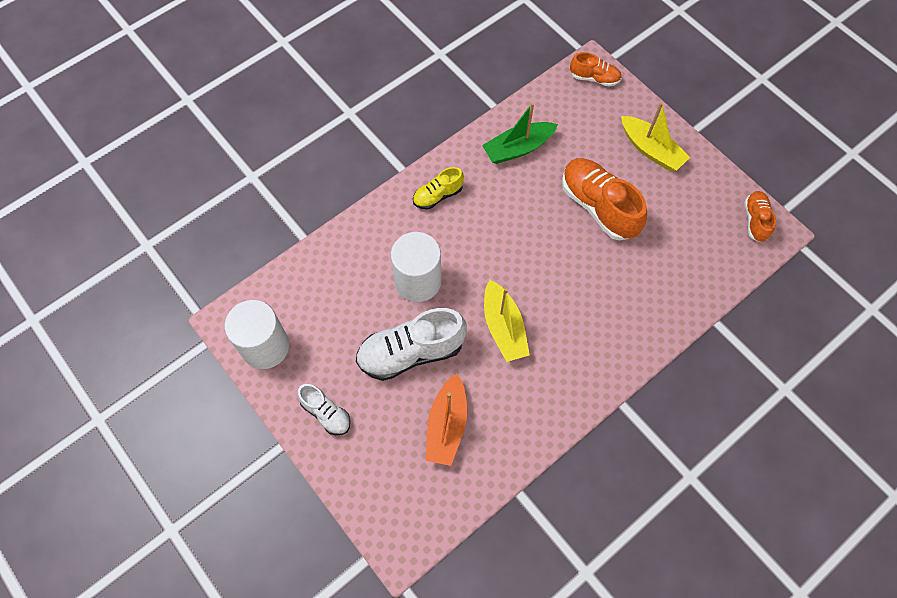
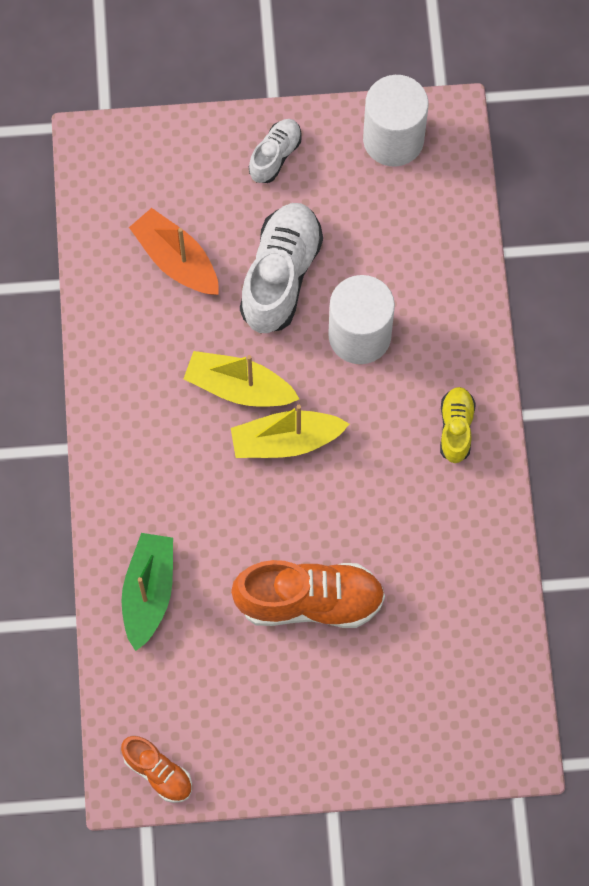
camera: 125 degrees right, 5 degrees up
white shoe [297,384,350,435] -> white shoe turned 135 degrees clockwise [249,119,302,183]
green boat [482,102,558,164] -> green boat moved to [122,533,173,651]
orange shoe [570,52,622,87] -> none
yellow boat [621,102,690,171] -> yellow boat moved to [231,405,349,458]

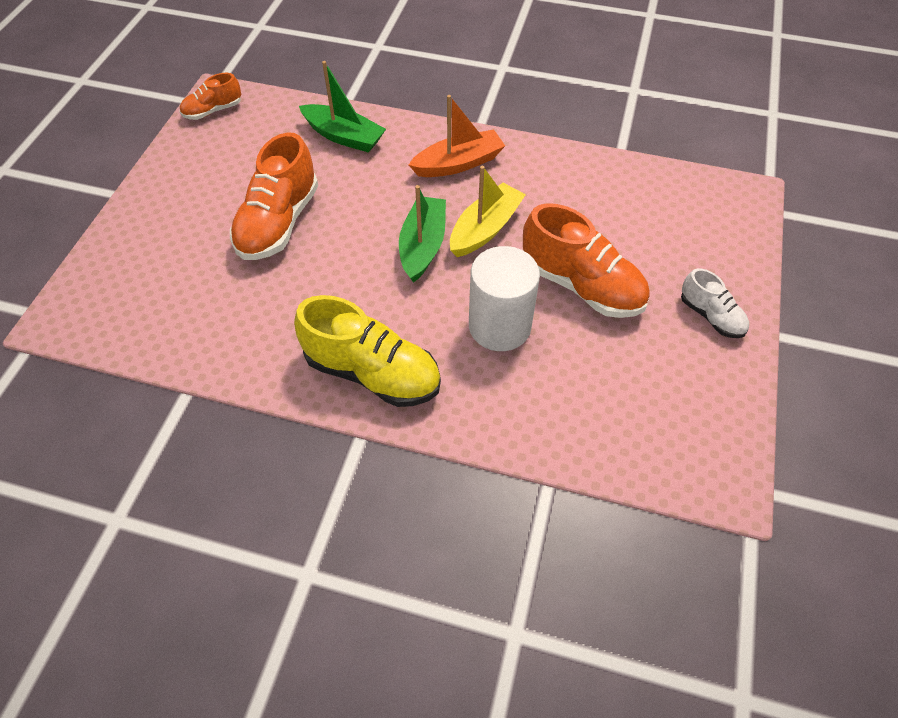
camera: 110 degrees right, 15 degrees down
orange boat [129,208,219,295] -> orange boat moved to [409,95,505,177]
yellow boat [231,405,349,458] -> green boat [399,185,446,283]
white shoe [240,203,323,333] -> orange shoe [523,203,650,318]
white cylinder [363,75,429,167] -> none
yellow shoe [440,387,476,463] -> yellow shoe [294,295,441,407], size x1.83

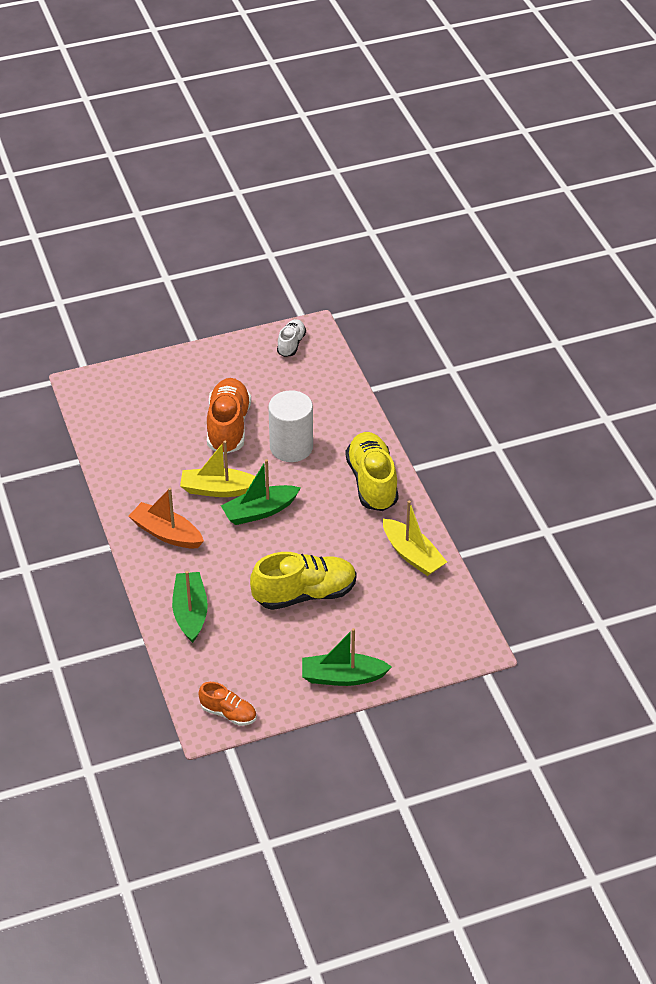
camera: 125 degrees left, 10 degrees down
orange shoe [230,132,318,260] -> yellow shoe [250,552,357,610]
white shoe [681,268,749,338] -> white shoe moved to [277,319,306,357]
none -> green boat [302,628,392,686]
none -> yellow boat [383,501,447,576]

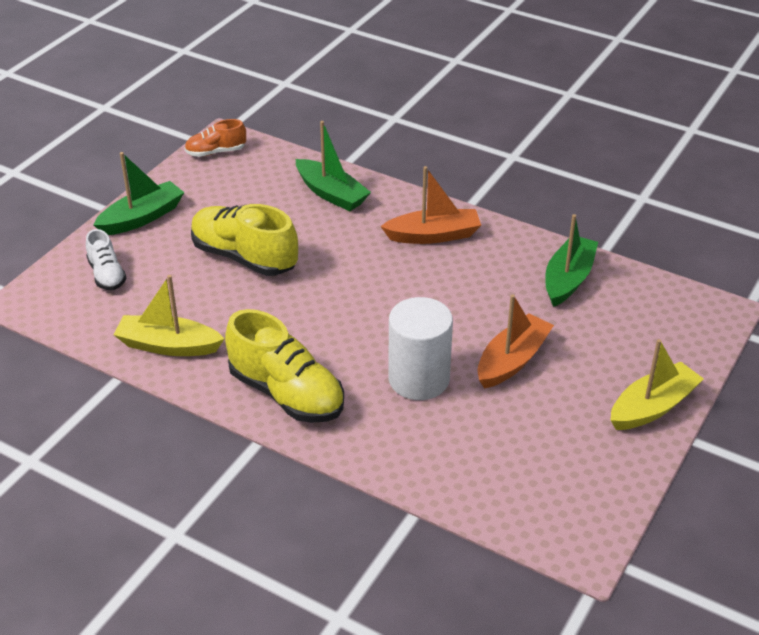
camera: 140 degrees right, 5 degrees down
yellow boat [180,441,256,497] -> yellow boat moved to [610,339,704,430]
orange shoe [207,378,251,454] -> orange boat [478,294,554,389]
green boat [221,459,301,525] -> green boat moved to [545,214,598,307]
yellow shoe [250,552,357,610] -> yellow shoe turned 90 degrees clockwise [191,204,298,276]
white shoe [277,319,306,357] -> white shoe moved to [86,229,127,290]

